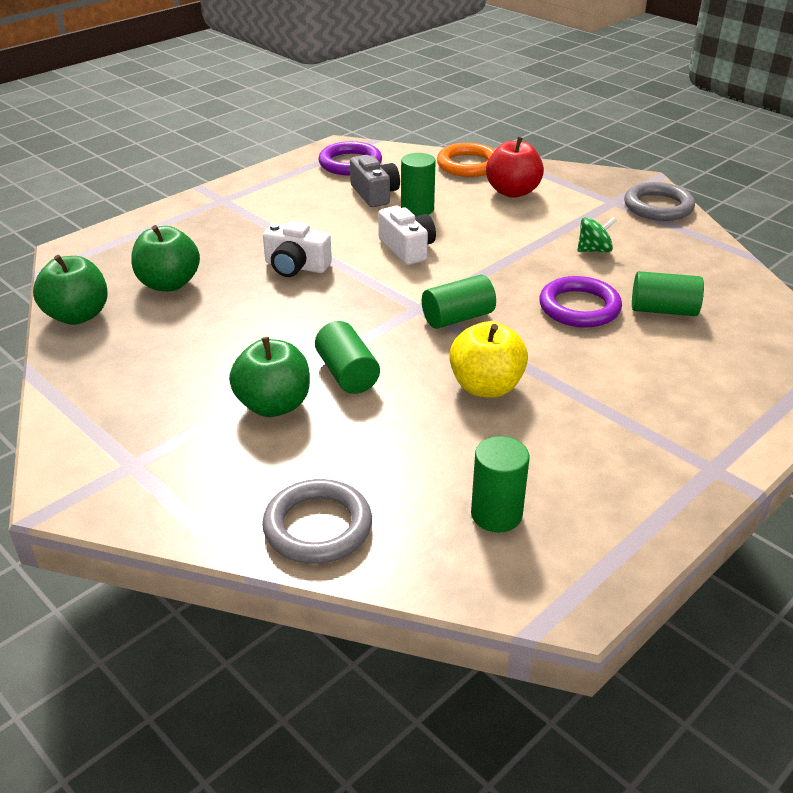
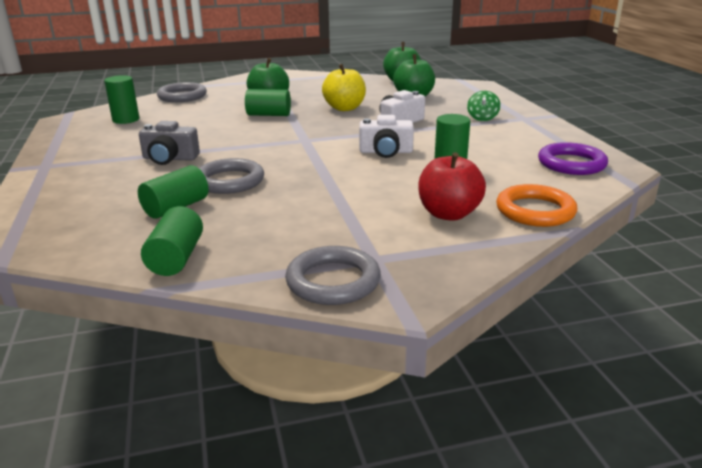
camera: 120 degrees right, 10 degrees down
grey camera [350,155,400,207] -> grey camera moved to [139,121,200,165]
green cylinder [422,275,496,329] -> green cylinder moved to [141,206,203,276]
yellow apple [449,321,528,398] -> yellow apple moved to [322,64,366,111]
purple ring [539,276,622,328] -> grey ring [199,158,264,194]
green spinning top [577,217,617,252] -> green spinning top moved to [467,91,501,121]

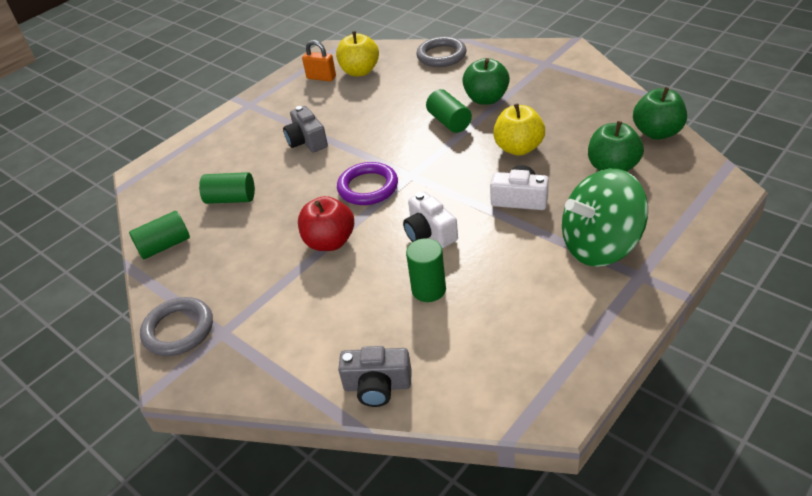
camera: 60 degrees right, 15 degrees up
green cylinder [104,75,139,124] -> yellow apple [336,31,379,76]
grey ring [199,158,264,194] -> none
red apple [418,152,486,221] -> red apple moved to [298,196,354,251]
green spinning top [467,91,501,121] -> green spinning top [562,169,648,267], size x2.34
orange ring [496,184,577,227] -> grey camera [338,346,412,407]
purple ring [538,142,608,175] -> purple ring moved to [337,162,398,205]
none -> orange padlock [302,40,336,81]

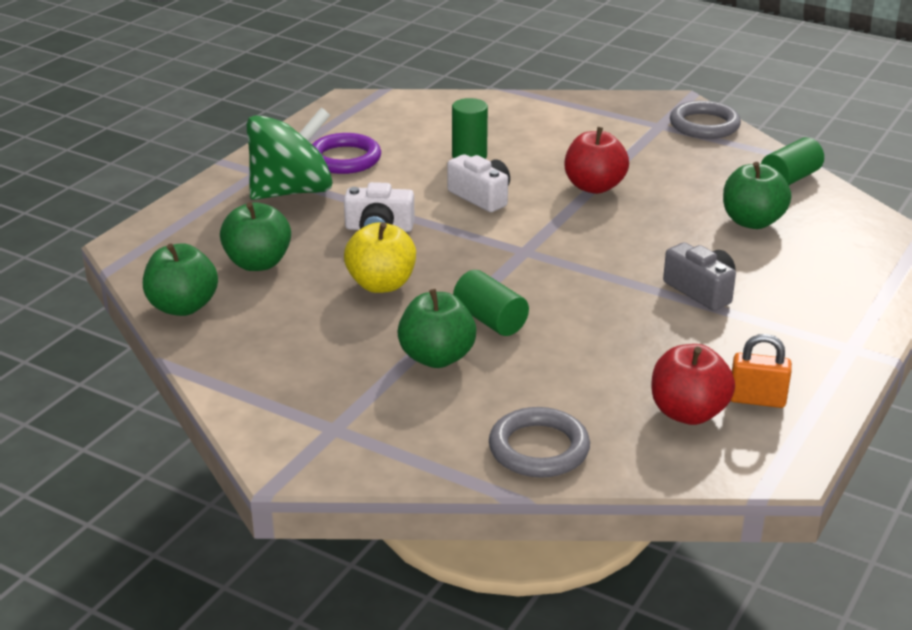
camera: 165 degrees right, 10 degrees down
green cylinder [199,172,255,204] -> green apple [723,162,791,229]
yellow apple [336,31,379,76] -> red apple [651,344,735,425]
purple ring [337,162,398,205] -> purple ring moved to [312,133,381,174]
grey camera [338,346,412,407] -> none

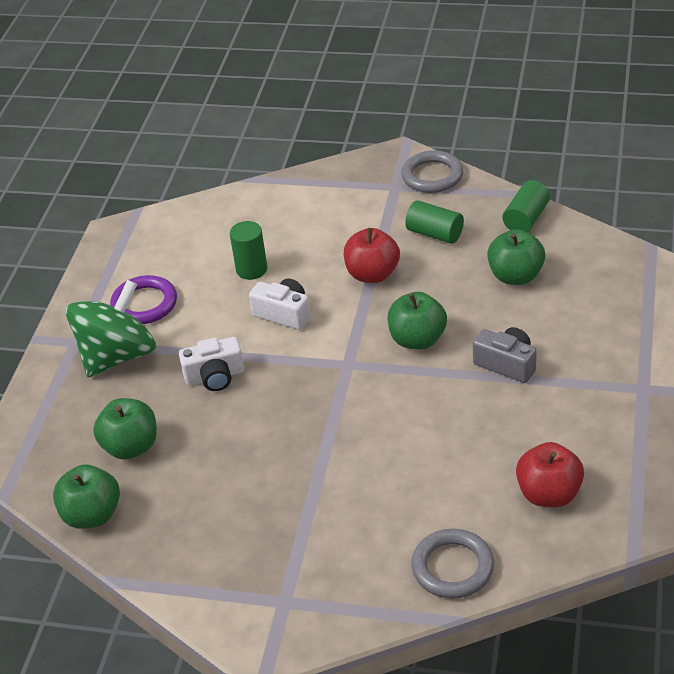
camera: 15 degrees left, 10 degrees up
yellow apple [344,222,416,293] -> none
green apple [397,289,476,368] -> green apple moved to [388,292,447,350]
green cylinder [453,270,529,336] -> green cylinder moved to [405,200,464,244]
orange padlock [731,334,792,408] -> none

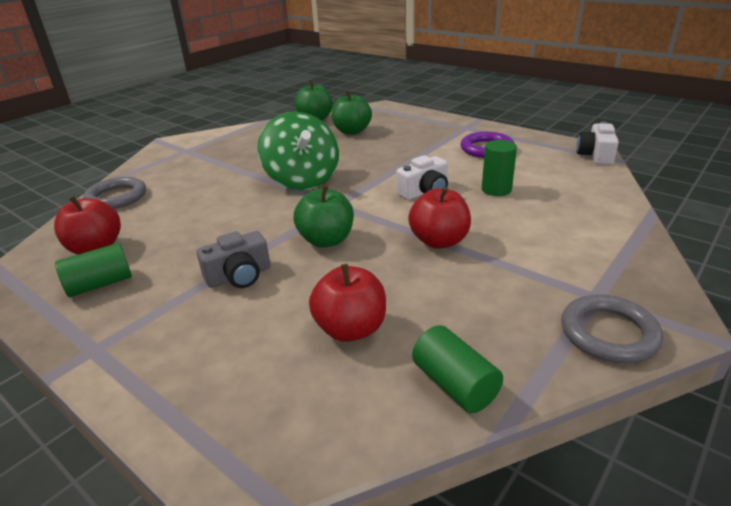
camera: 115 degrees right, 10 degrees down
green spinning top [65,280,156,377] -> green spinning top moved to [257,112,339,190]
white camera [179,337,244,391] -> white camera moved to [576,121,619,165]
green cylinder [405,200,464,244] -> green cylinder moved to [55,243,132,297]
green apple [487,229,545,285] -> red apple [309,264,386,342]

